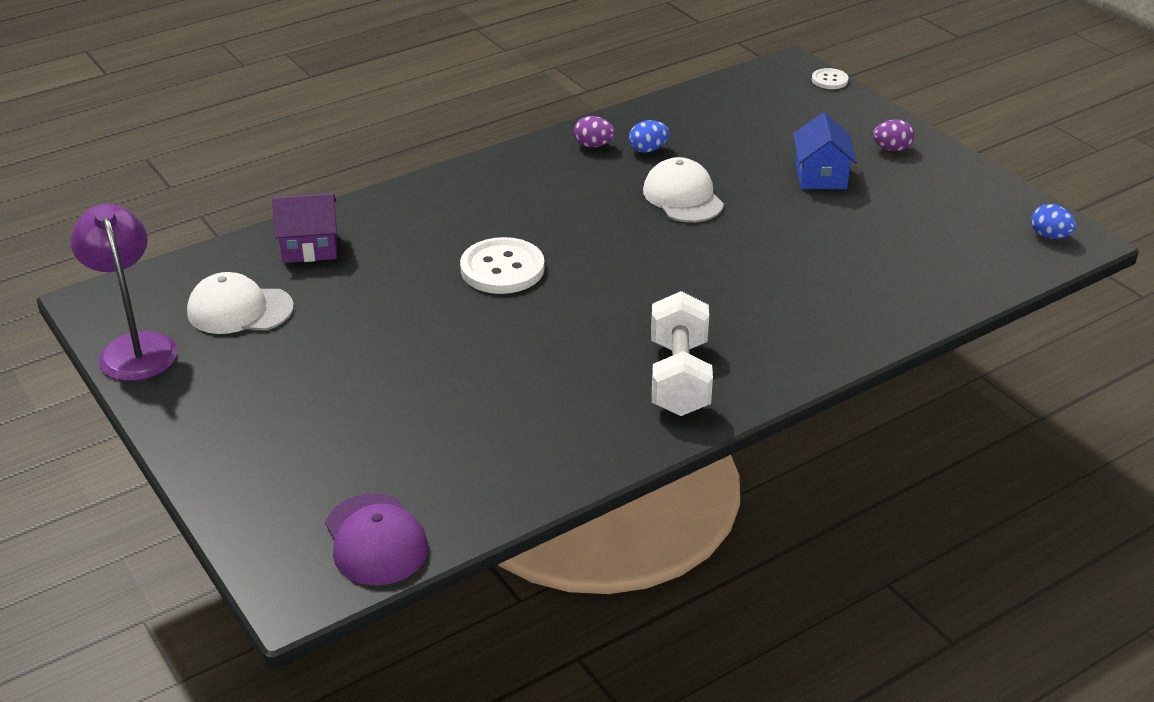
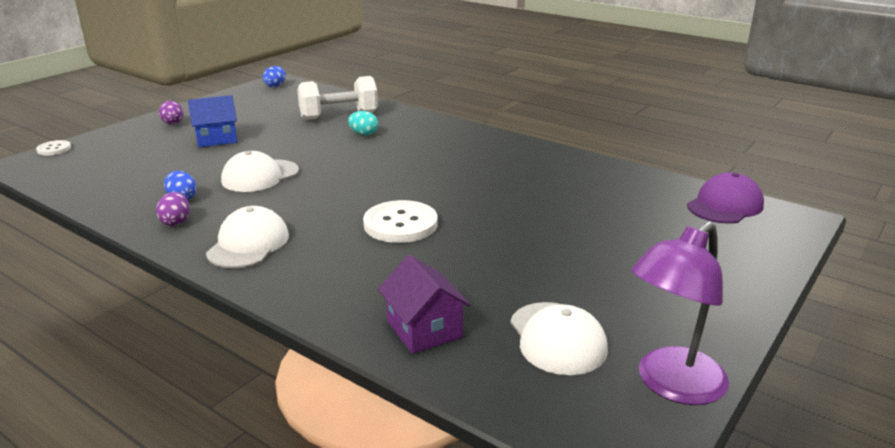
camera: 110 degrees left, 10 degrees down
white dumbbell [651,291,713,416] -> white dumbbell moved to [297,76,378,120]
none -> white cap [206,206,289,268]
none -> turquoise egg [348,111,378,135]

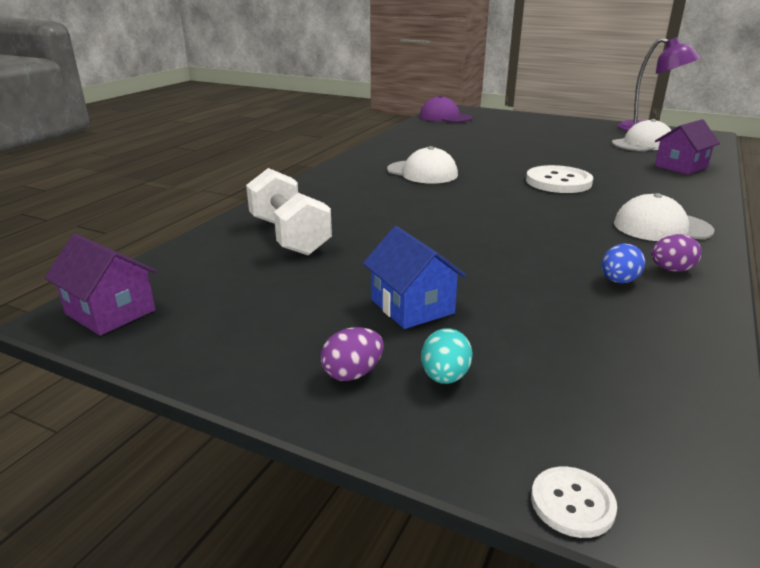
camera: 100 degrees left, 0 degrees up
white cap [221,151,299,192] -> white cap moved to [387,146,458,184]
blue egg [263,66,286,87] -> purple house [44,234,157,336]
turquoise egg [348,111,378,135] -> turquoise egg moved to [421,328,473,384]

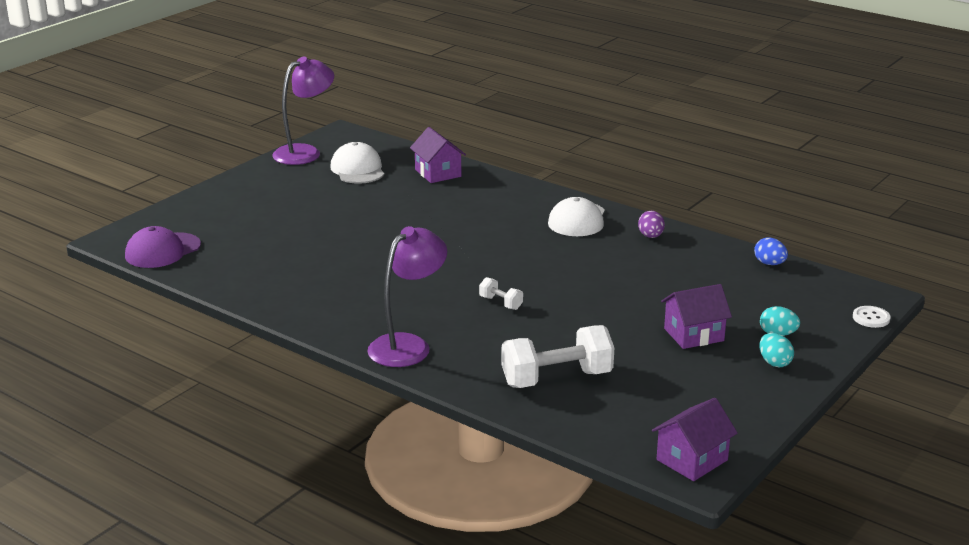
camera: 80 degrees left, 0 degrees up
purple egg [321,327,384,381] -> turquoise egg [759,333,794,368]
blue house [363,226,466,329] -> purple house [661,284,732,349]
white cap [387,146,458,184] -> none
white button [526,165,593,193] -> none
blue egg [602,244,645,283] -> blue egg moved to [754,237,788,265]
none -> purple lamp [367,226,447,367]
none -> white dumbbell [479,277,523,310]

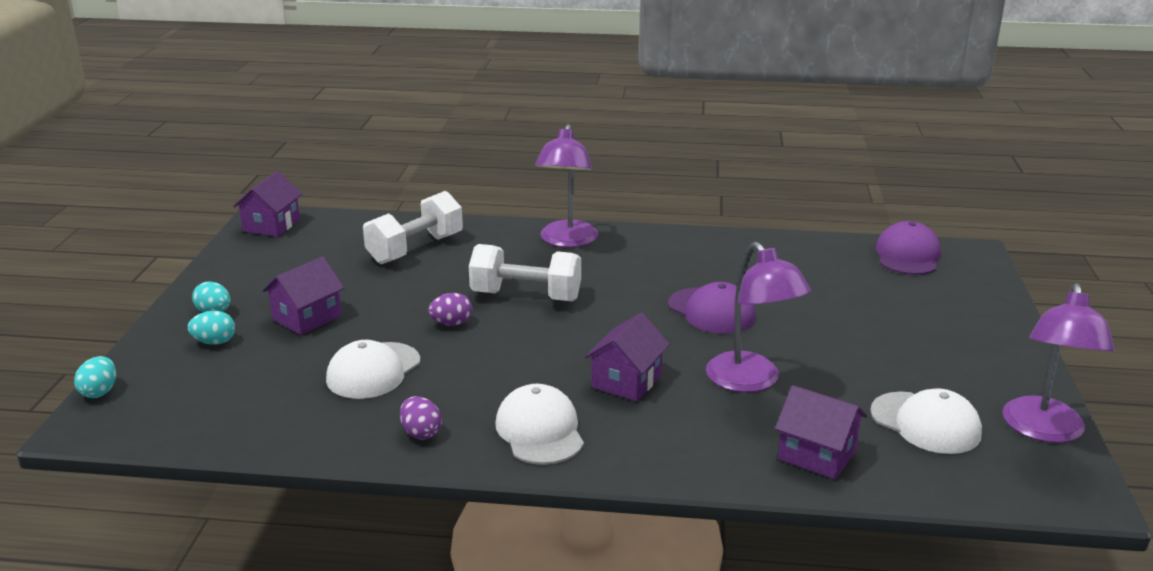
camera: 150 degrees right, 0 degrees up
white dumbbell [479,277,523,310] -> white dumbbell [469,244,581,301], size x2.18
blue egg [754,237,788,265] -> none
white button [853,306,891,328] -> turquoise egg [74,356,116,398]
none -> white cap [326,340,420,399]
none -> purple egg [428,293,472,326]
none -> purple house [585,312,670,401]
none -> purple cap [668,282,756,334]
none -> purple lamp [706,242,811,392]

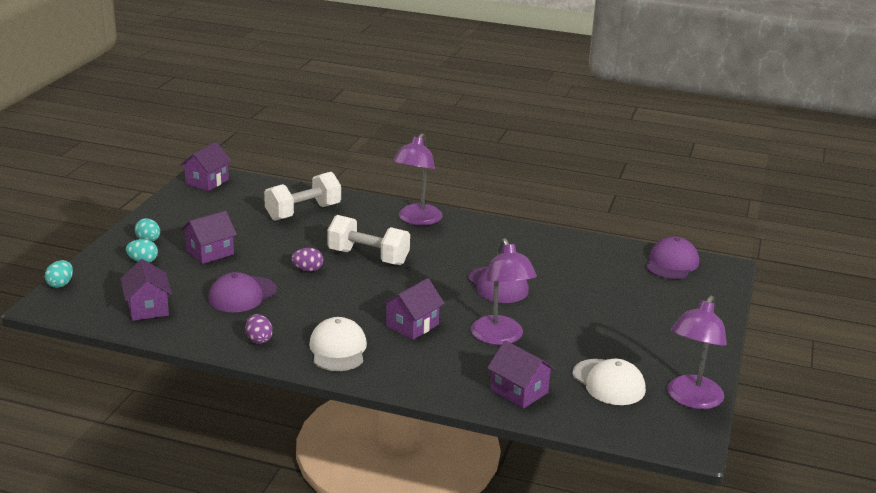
camera: 10 degrees right, 0 degrees up
white cap [326,340,420,399] -> purple cap [208,272,277,312]
none -> purple house [121,259,172,321]

